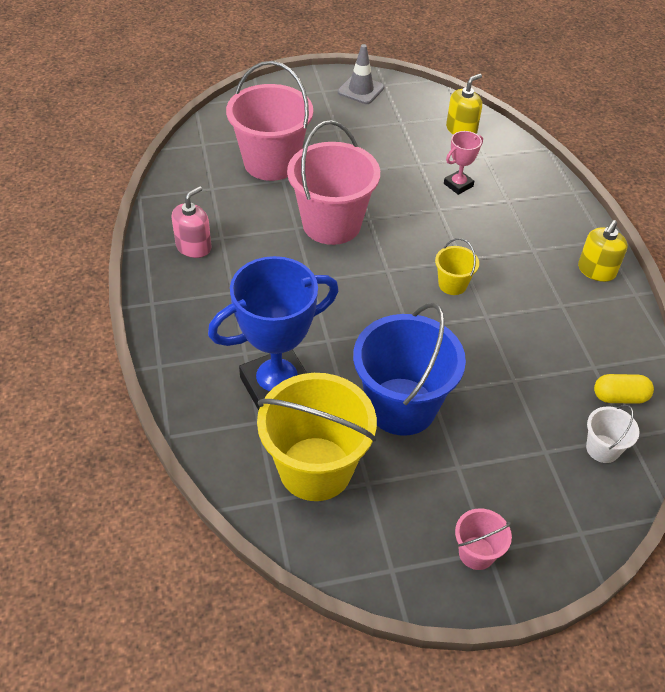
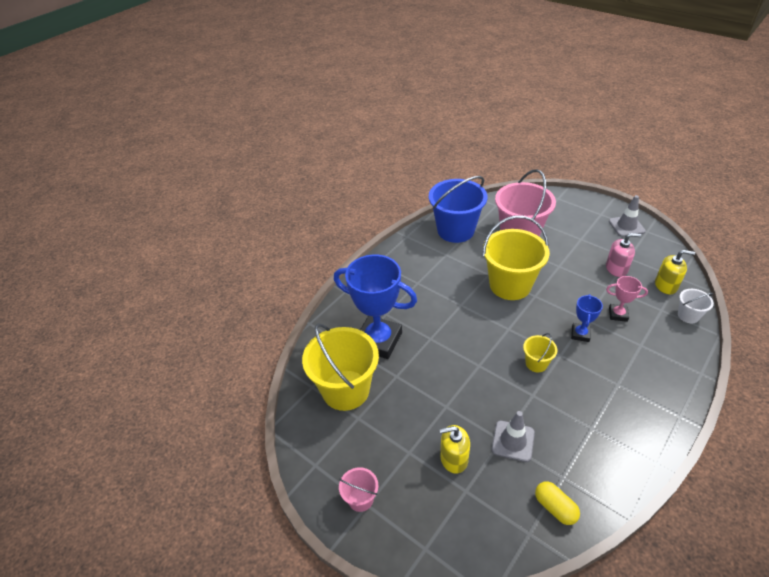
camera: 55 degrees right, 5 degrees down
pink soap dispenser [171,186,212,258] -> pink soap dispenser moved to [606,233,641,277]
pink bucket [287,120,380,245] -> yellow bucket [483,215,550,300]
blue bucket [353,303,466,436] -> blue bucket moved to [429,176,487,243]
yellow soap dispenser [578,220,628,282] -> yellow soap dispenser moved to [440,425,470,474]
white bucket [586,405,639,463] -> white bucket moved to [678,289,714,323]
none -> grey traffic cone [492,411,535,462]
none -> blue trophy [571,294,603,342]

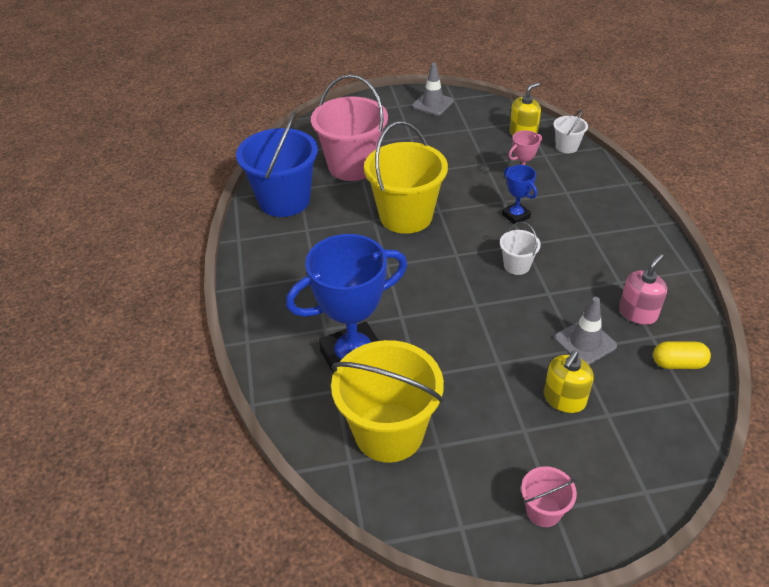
camera: 50 degrees left, 0 degrees up
yellow bucket [523,333,557,372] -> white bucket [500,222,541,275]
pink soap dispenser [606,233,641,277] -> pink soap dispenser moved to [619,254,667,325]

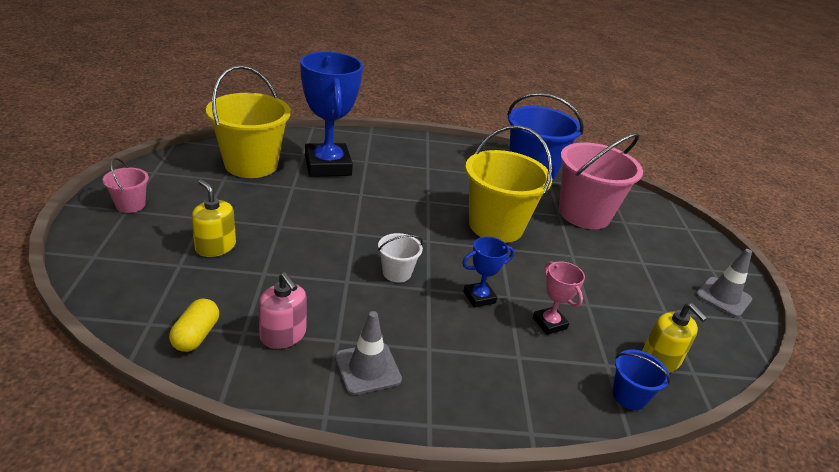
camera: 95 degrees right, 10 degrees down
white bucket [553,109,588,153] -> blue bucket [612,350,670,410]
grey traffic cone [555,297,617,365] -> grey traffic cone moved to [335,311,402,395]

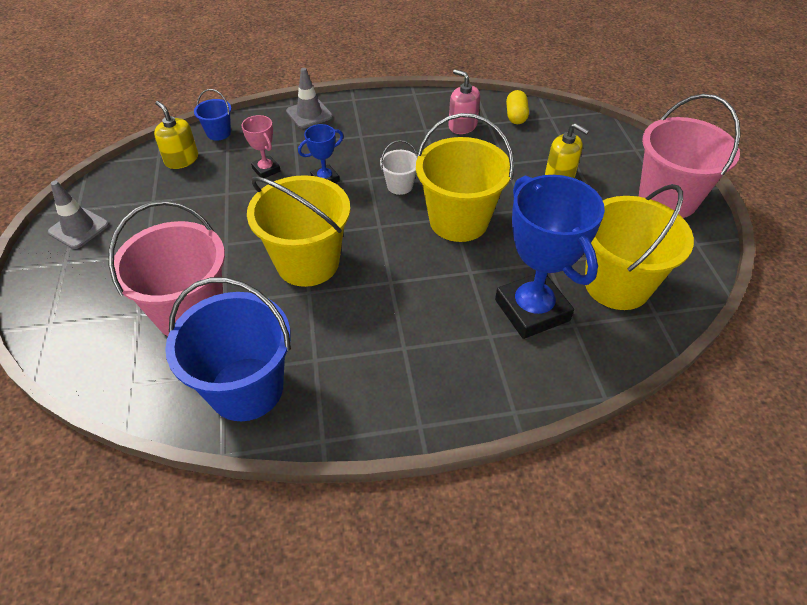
camera: 175 degrees right, 15 degrees up
pink bucket [102,158,149,213] -> pink bucket [639,94,741,218], size x2.17
grey traffic cone [335,311,402,395] -> grey traffic cone moved to [286,68,333,128]
none -> yellow bucket [416,113,514,242]

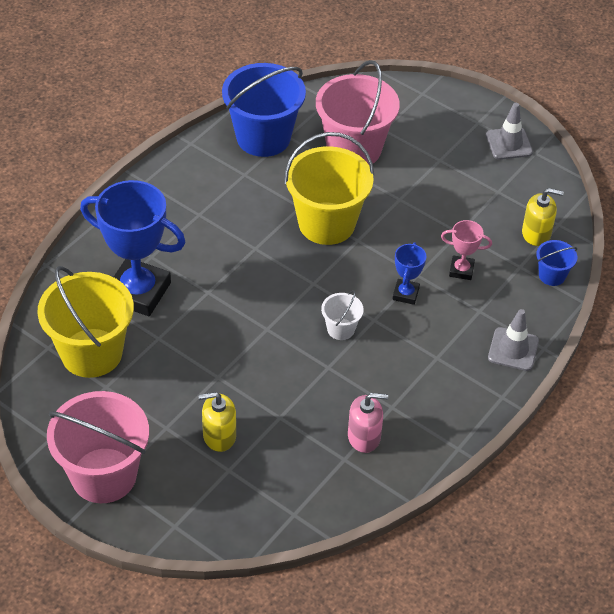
camera: 135 degrees right, 0 degrees up
yellow bucket [416,113,514,242] -> none
yellow capsule [506,90,529,124] -> none

